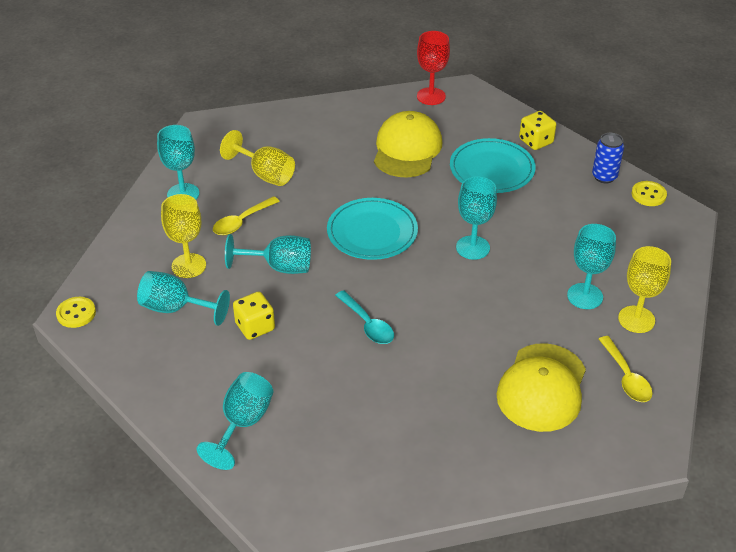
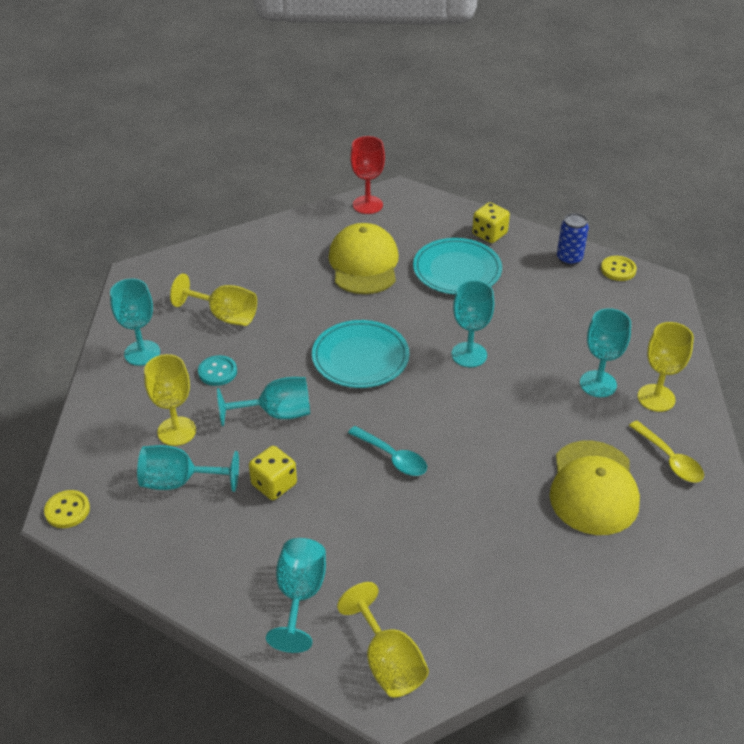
camera: 15 degrees left, 0 degrees up
yellow spoon [213,196,280,235] -> turquoise button [198,355,237,386]
none -> yellow goblet [337,582,429,697]

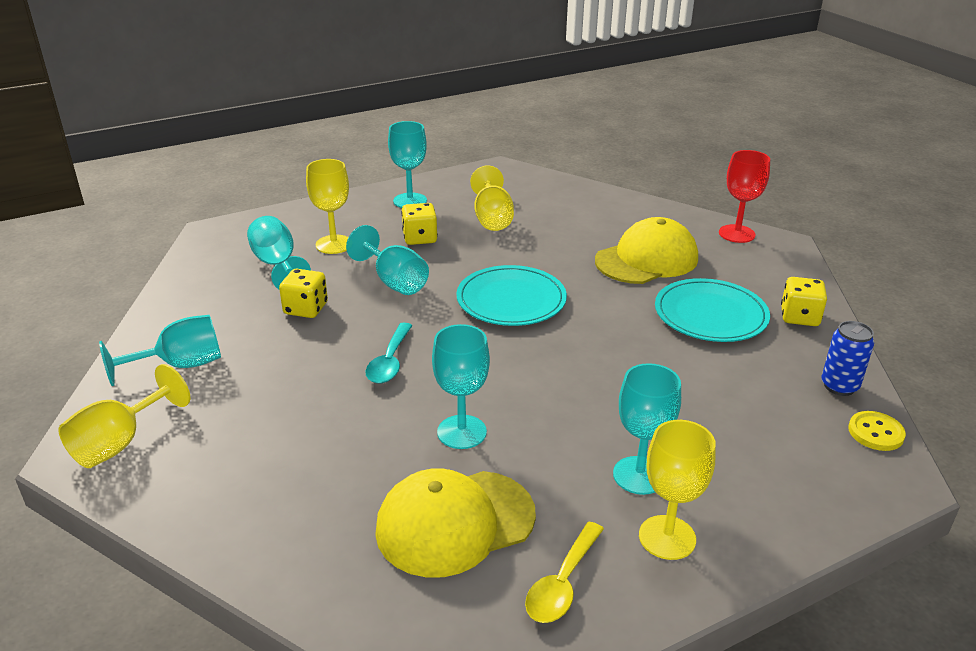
camera: 60 degrees right, 10 degrees down
yellow button [44,490,90,528] -> none
turquoise button [198,355,237,386] -> yellow dice [401,203,438,245]
turquoise goblet [451,280,495,367] -> turquoise goblet moved to [432,324,490,449]

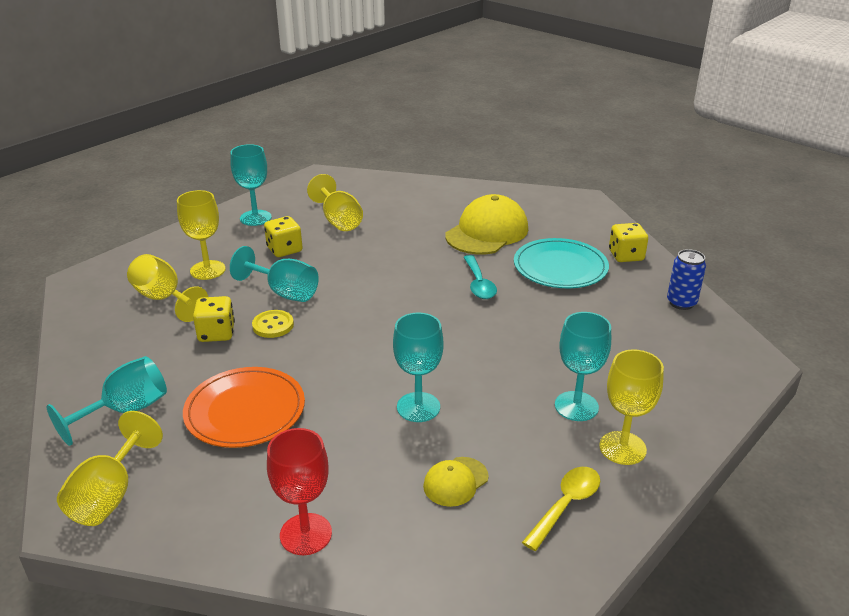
camera: 20 degrees left, 0 degrees up
turquoise goblet [247,216,311,289] -> yellow goblet [127,254,208,322]
turquoise spoon [366,323,413,383] -> turquoise spoon moved to [464,255,497,299]
yellow cap [375,468,536,578] -> yellow cap [423,457,489,507], size x0.50
turquoise plate [456,265,567,326] -> none
yellow spoon [525,522,604,623] -> yellow spoon turned 150 degrees counterclockwise [522,467,600,551]
red goblet [719,150,770,243] -> red goblet moved to [267,428,332,555]
yellow button [848,411,906,451] -> yellow button moved to [252,310,294,338]
none -> orange plate [183,367,305,448]

